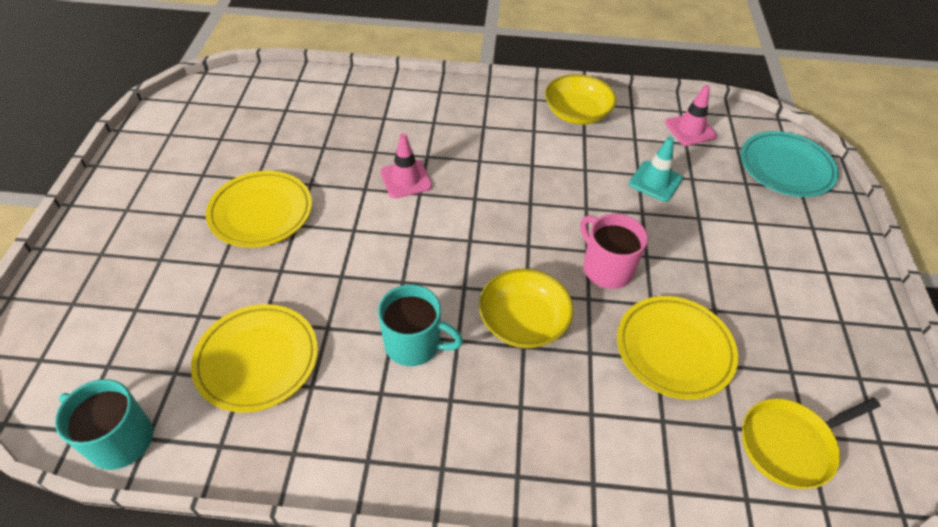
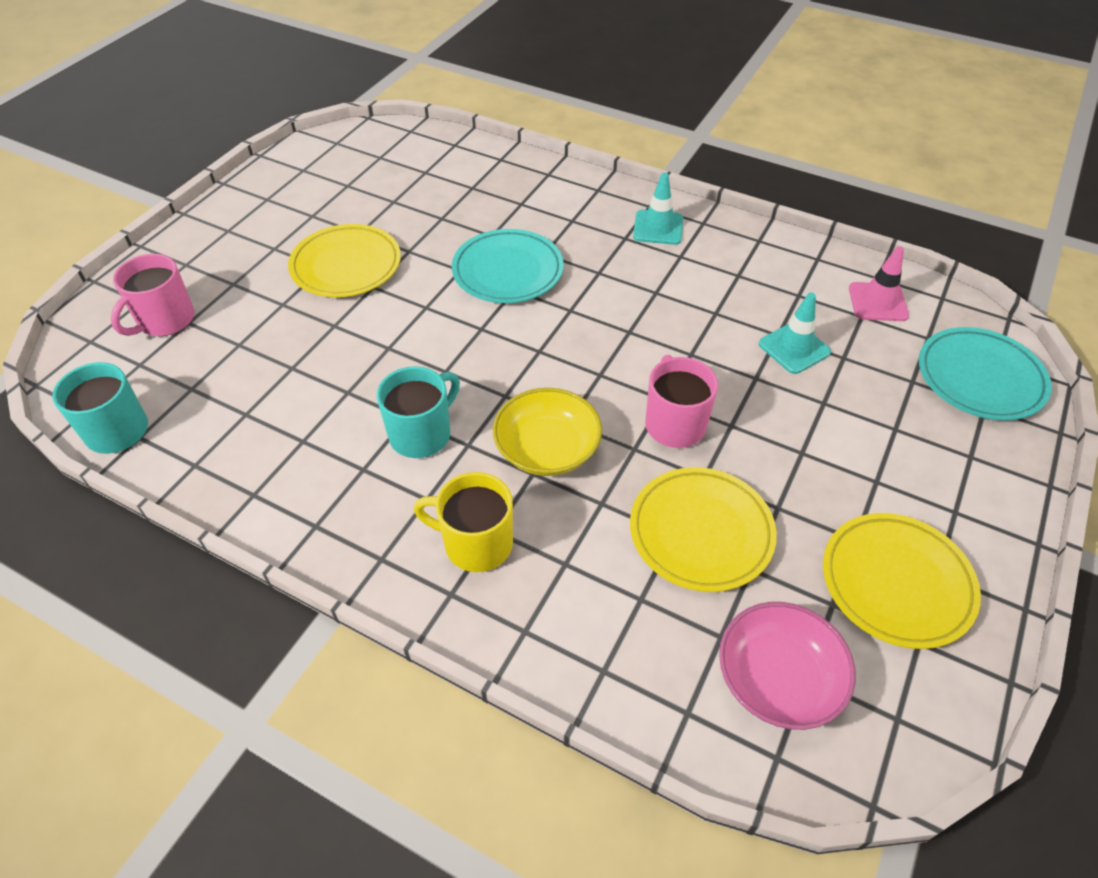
camera: 25 degrees right, 0 degrees up
yellow plate [191,304,318,413] -> yellow plate moved to [823,513,981,649]
turquoise mug [378,285,463,366] -> turquoise mug turned 90 degrees counterclockwise [377,366,460,458]
pink traffic cone [380,134,432,198] -> turquoise plate [452,229,564,303]
yellow bowl [545,74,616,125] -> none
yellow pan [742,397,881,489] -> pink bowl [719,602,856,730]
none -> pink mug [111,254,194,336]
none -> yellow mug [413,472,513,572]
none -> turquoise traffic cone [633,173,683,245]

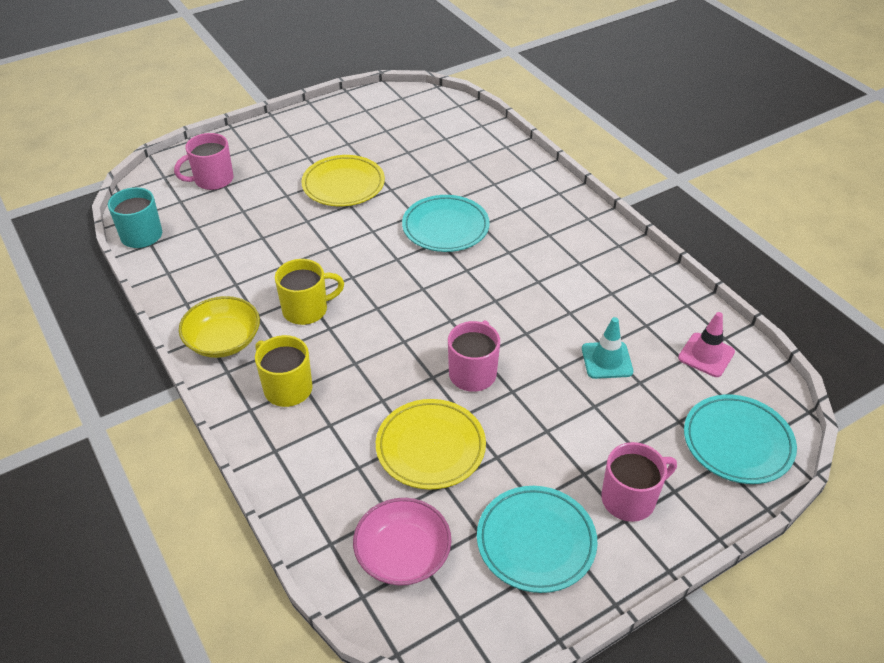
camera: 30 degrees right, 5 degrees down
turquoise mug [377,366,460,458] -> yellow mug [275,259,344,325]
yellow bowl [493,388,602,476] -> yellow bowl moved to [179,296,260,358]
turquoise traffic cone [633,173,683,245] -> none
yellow plate [823,513,981,649] -> turquoise plate [477,486,597,593]
none -> pink mug [601,442,677,522]

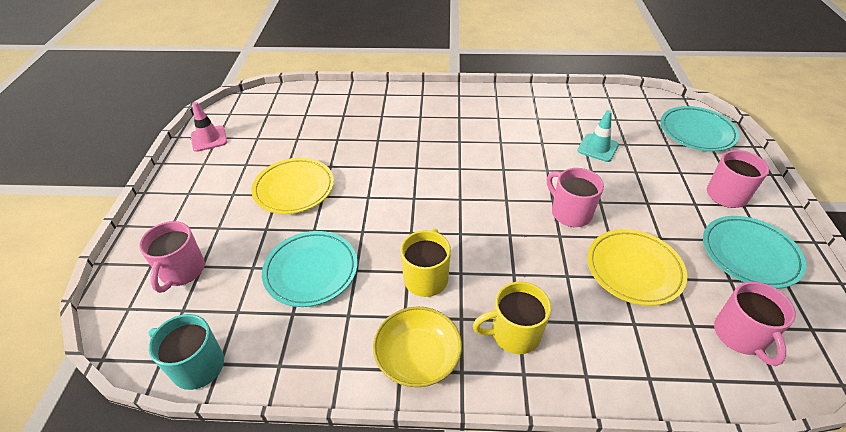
camera: 55 degrees left, 0 degrees up
pink bowl [353,498,451,586] -> pink mug [714,282,796,366]
turquoise plate [402,195,490,252] -> turquoise plate moved to [262,231,357,307]
pink traffic cone [678,312,735,377] -> pink traffic cone moved to [191,102,227,152]

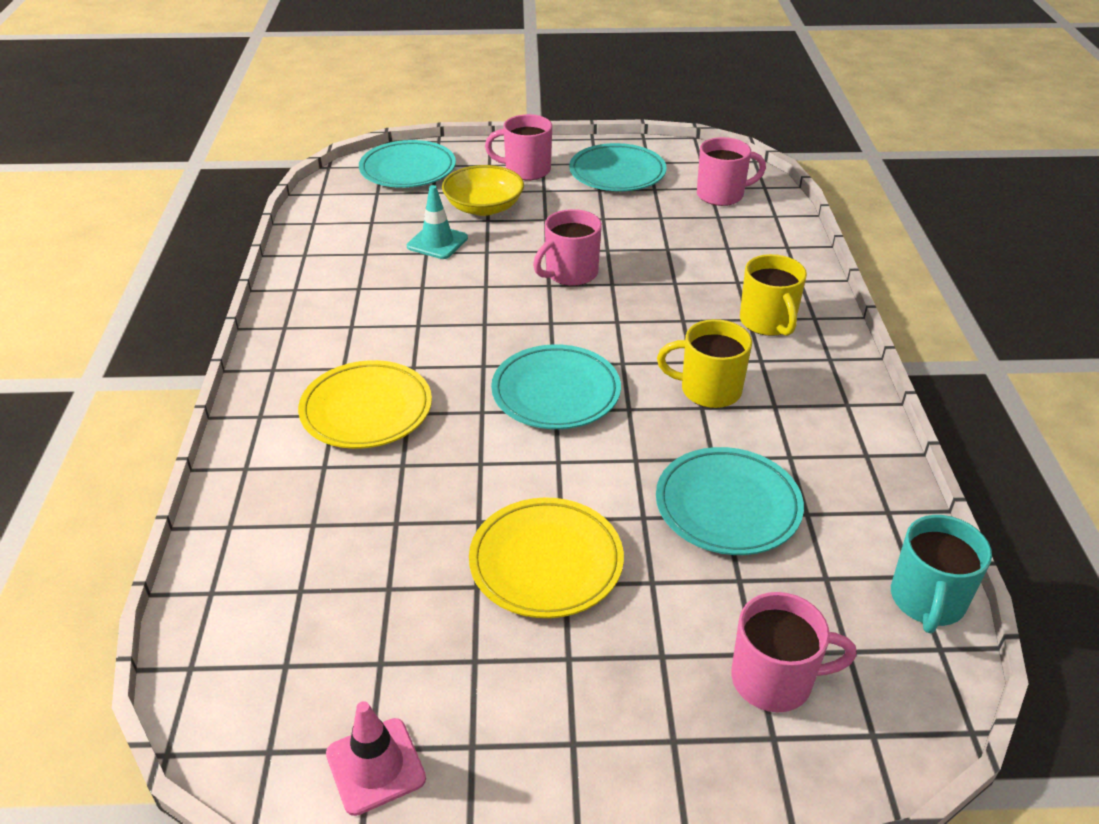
camera: 95 degrees left, 5 degrees down
yellow bowl [373,306,462,387] -> yellow bowl moved to [442,165,524,216]
yellow plate [587,229,687,306] -> yellow plate moved to [298,360,432,449]
none -> turquoise plate [491,344,621,429]

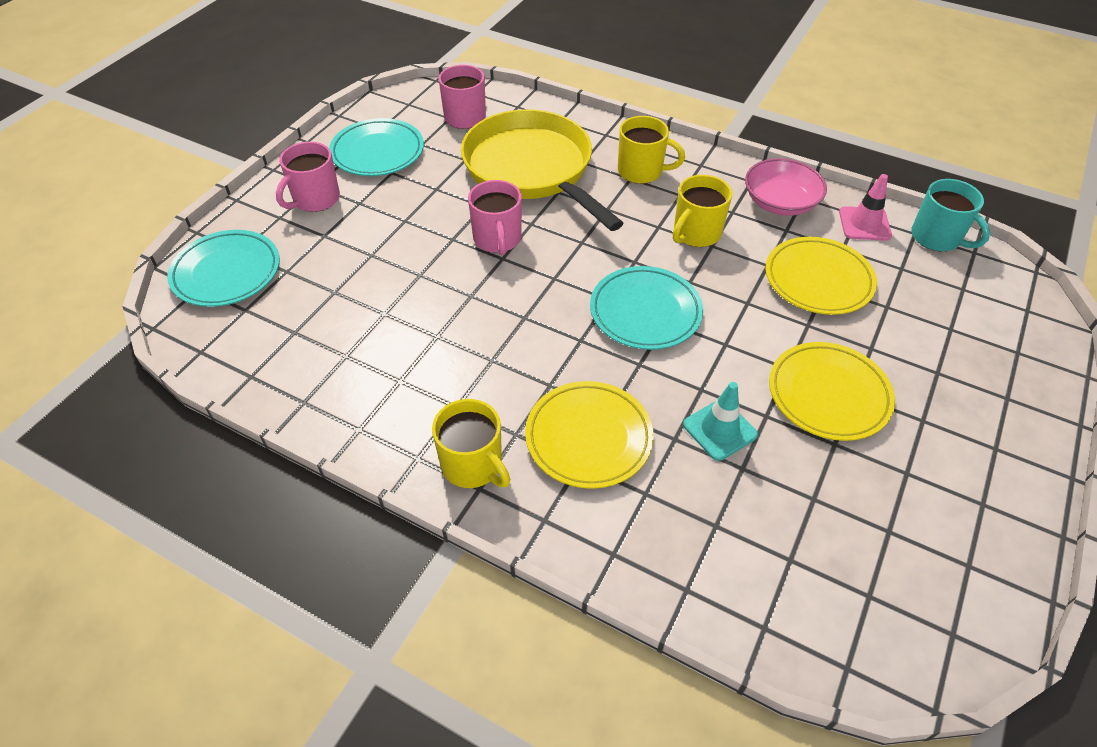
camera: 60 degrees left, 10 degrees up
pink traffic cone [326,701,426,816] -> pink traffic cone moved to [839,174,892,241]
turquoise traffic cone [407,185,468,259] -> turquoise traffic cone moved to [683,382,758,461]
yellow bowl [442,165,524,216] -> none
turquoise plate [656,447,804,555] -> yellow plate [765,237,877,315]
pink mug [731,592,857,712] -> none
none -> yellow mug [432,399,510,488]
none -> yellow pan [461,109,624,231]
none -> pink bowl [745,158,827,216]

